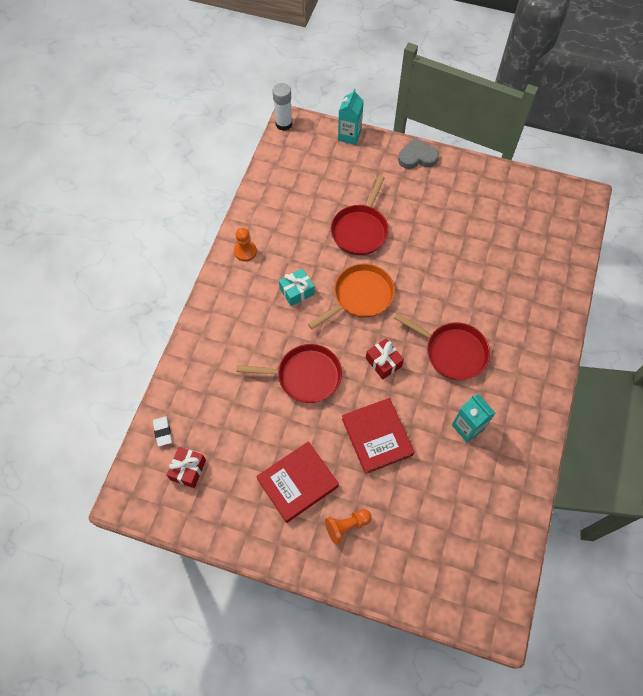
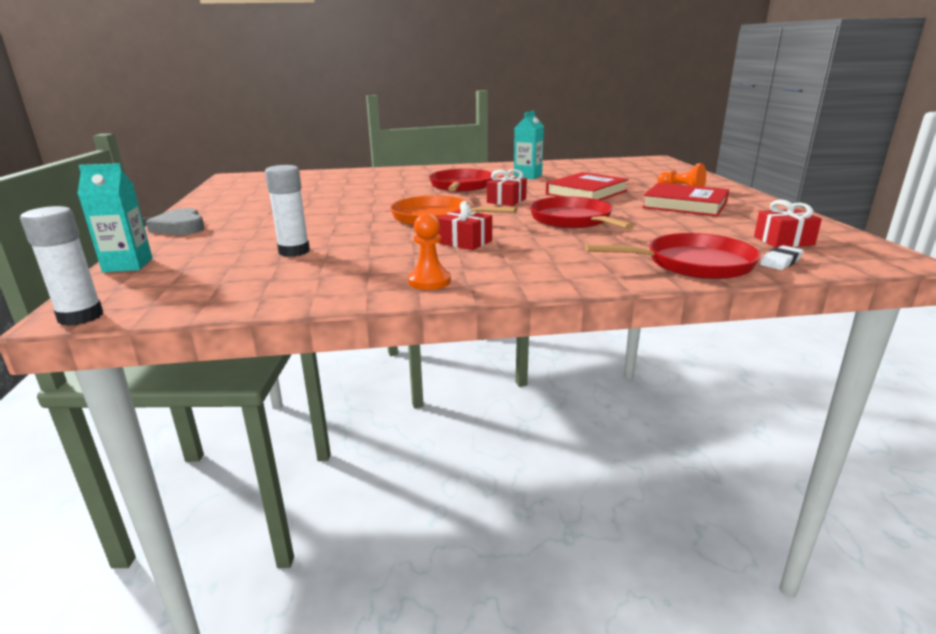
camera: 115 degrees left, 40 degrees down
turquoise gift [279,269,315,306] -> red gift [438,201,492,250]
red pan [331,175,389,255] -> red pan moved to [585,233,761,279]
none -> white glue stick [265,165,310,257]

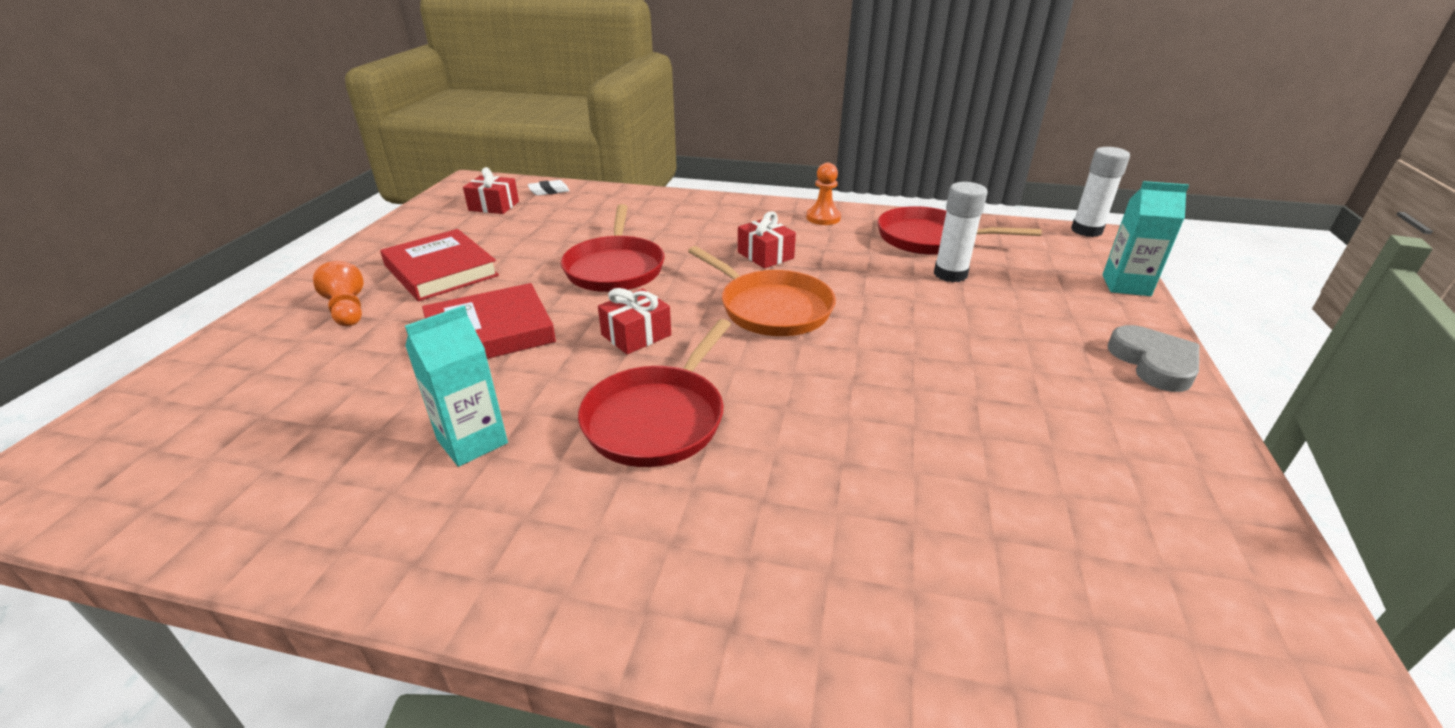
camera: 160 degrees left, 10 degrees up
red pan [585,233,761,279] -> red pan moved to [878,206,1042,255]

